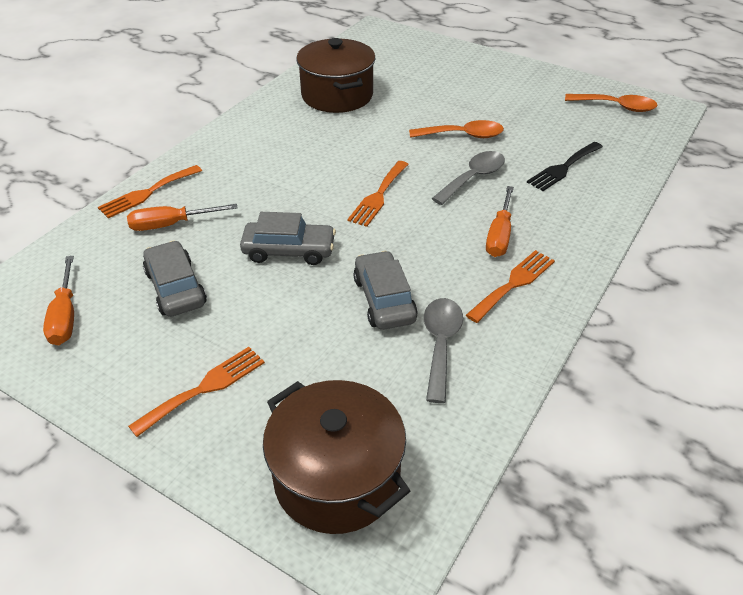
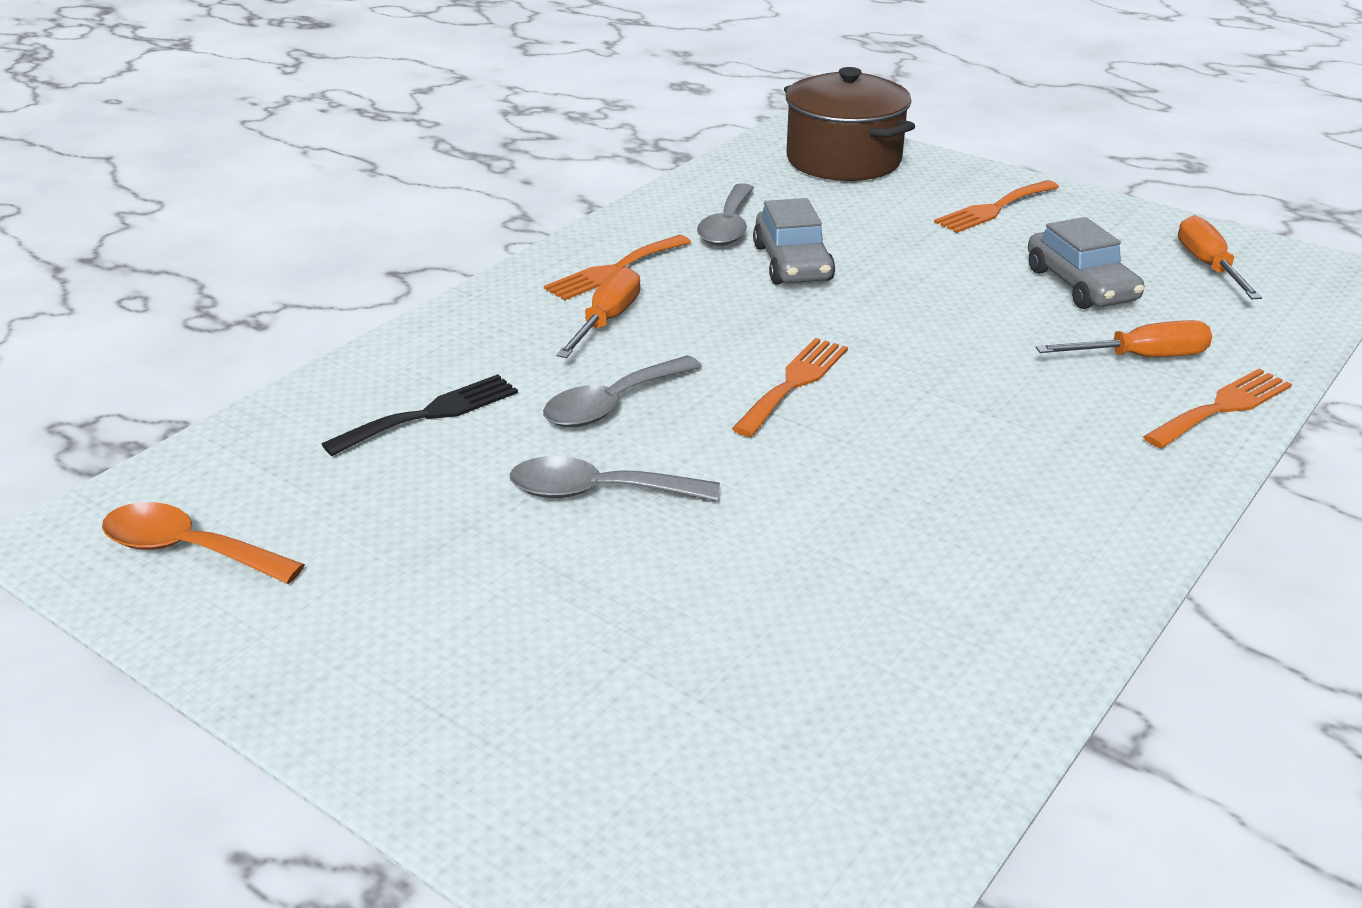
camera: 175 degrees left, 10 degrees down
grey car [240,212,336,265] -> none
brown pot [296,38,376,113] -> none
orange spoon [409,120,504,138] -> grey spoon [510,456,720,501]

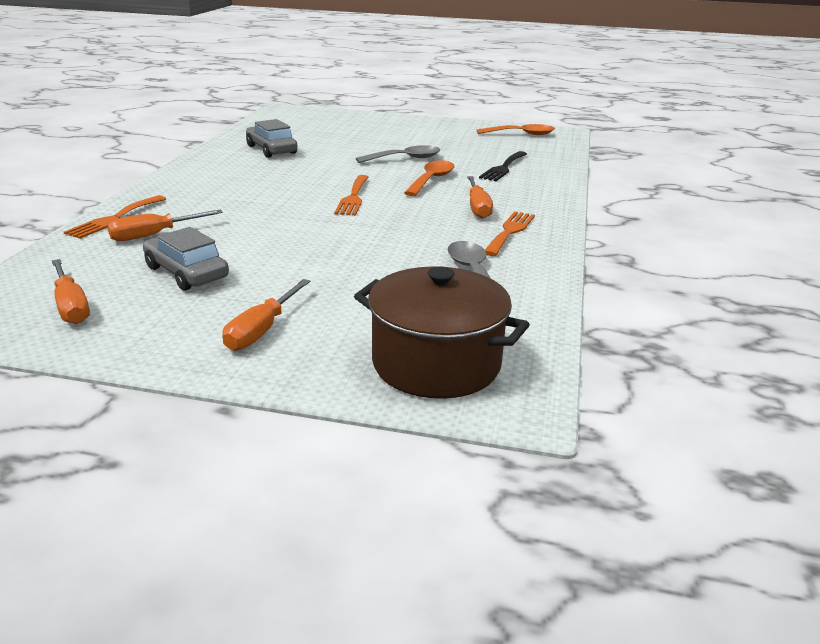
camera: 155 degrees right, 5 degrees down
grey spoon [543,355,702,427] -> orange spoon [404,160,454,196]
grey car [753,198,835,284] -> grey car moved to [246,119,297,158]
orange fork [934,180,1059,233] -> orange screwdriver [223,279,311,351]

